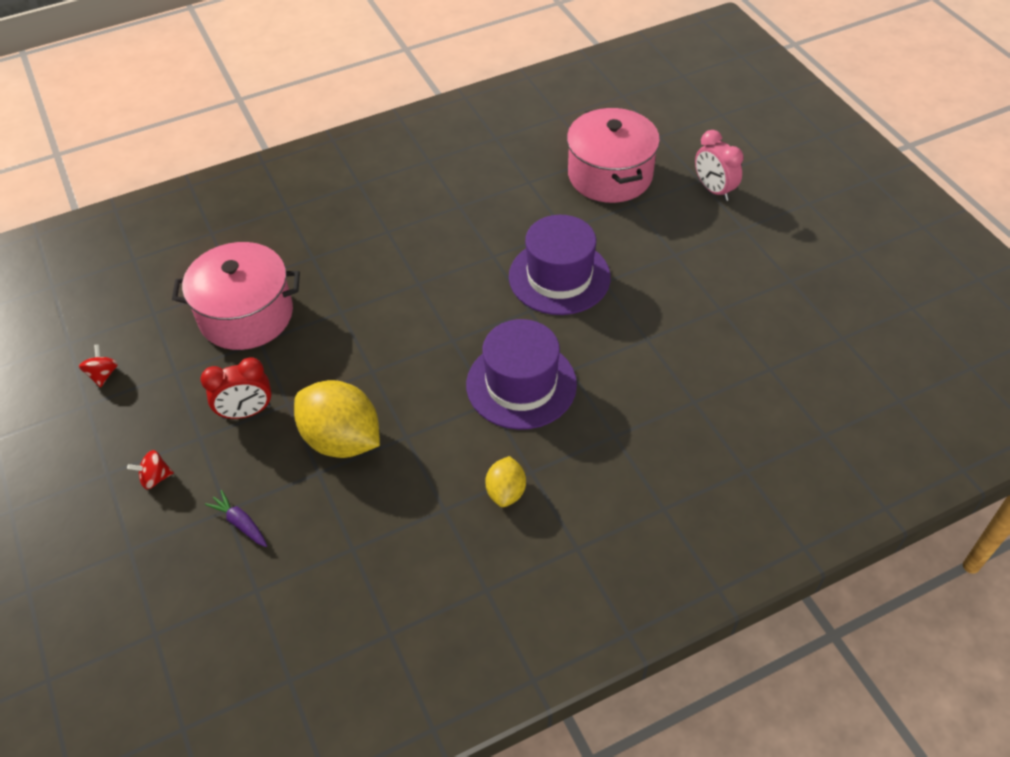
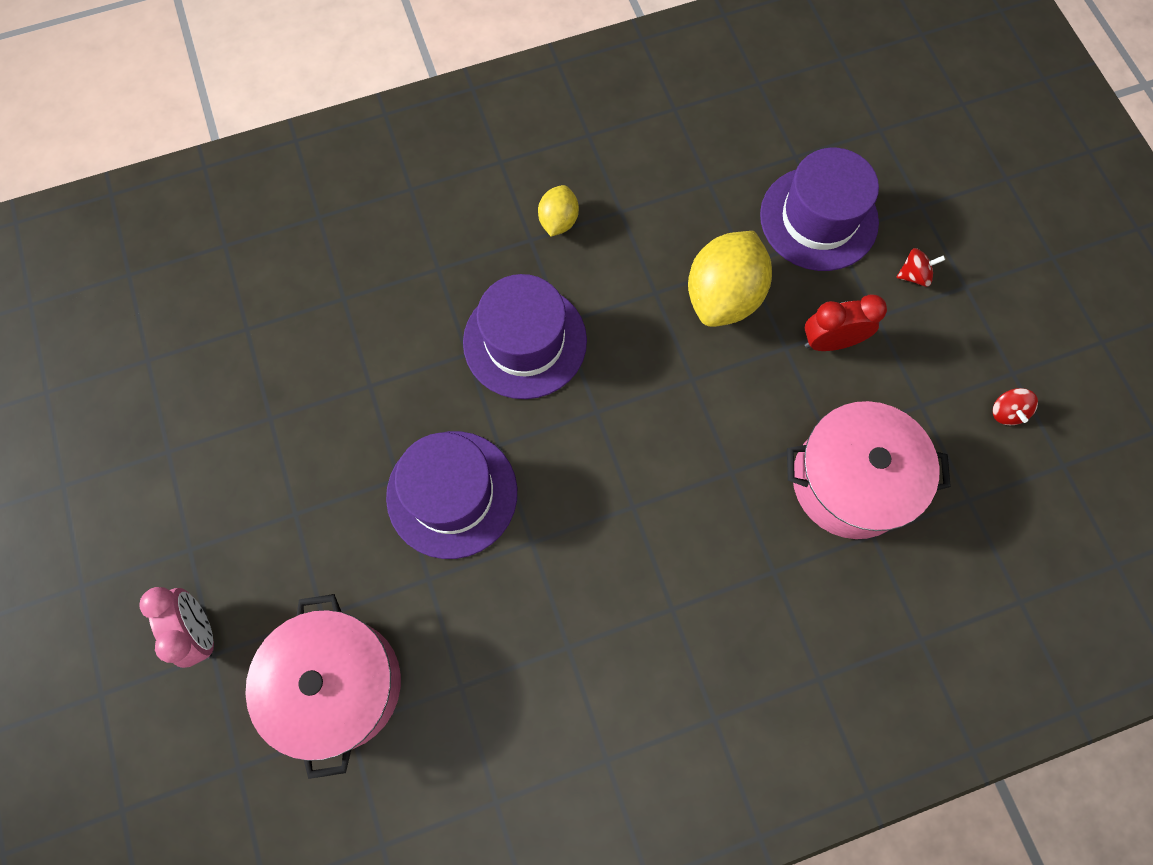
camera: 175 degrees left, 20 degrees up
purple carrot [205,490,267,547] -> purple hat [760,148,879,271]
yellow lemon [294,380,380,458] -> yellow lemon turned 75 degrees clockwise [688,231,772,327]

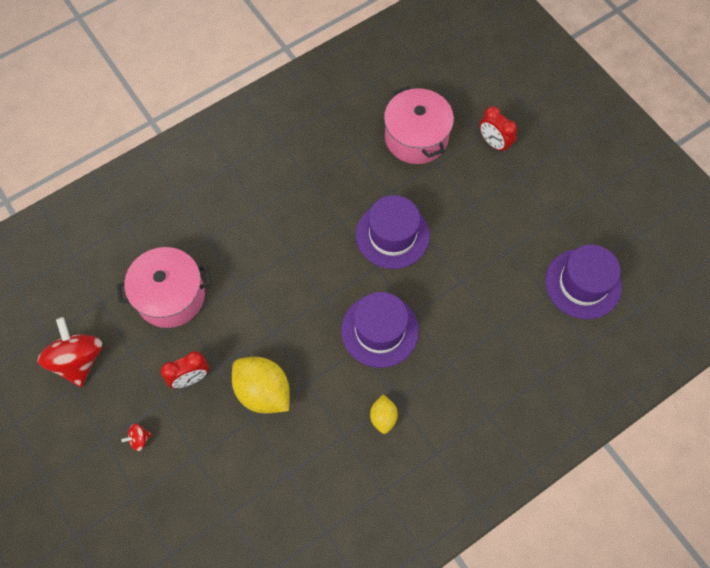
camera: 165 degrees right, 5 degrees down
pink clock [139,587,214,668] -> red clock [480,106,517,153]
yellow lemon [688,231,772,327] -> yellow lemon turned 60 degrees counterclockwise [232,357,290,414]
purple hat [760,148,879,271] -> purple hat moved to [545,245,622,319]
red spinning top [993,388,1038,425] -> red spinning top [37,317,102,387], size x2.35

